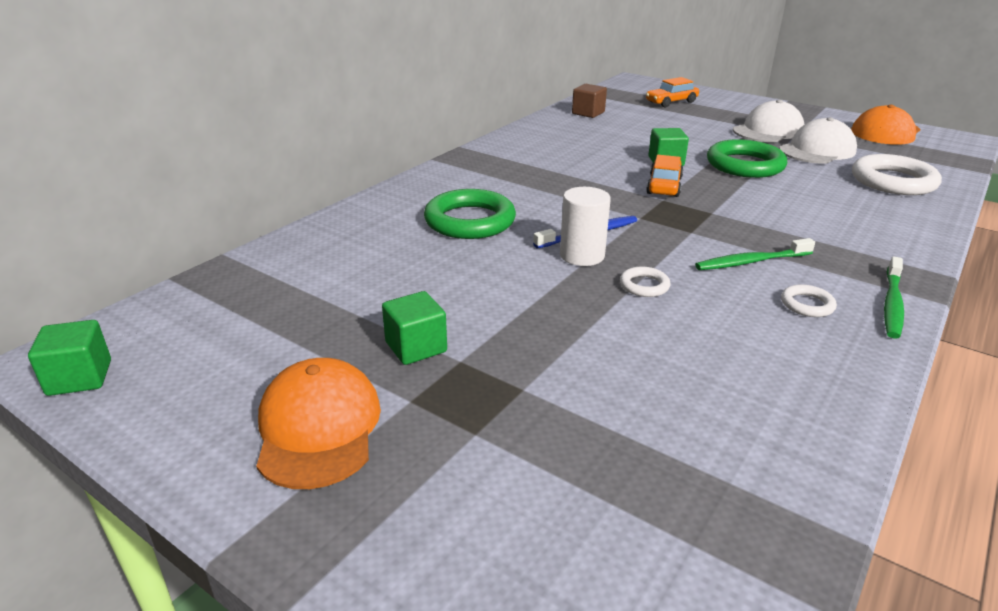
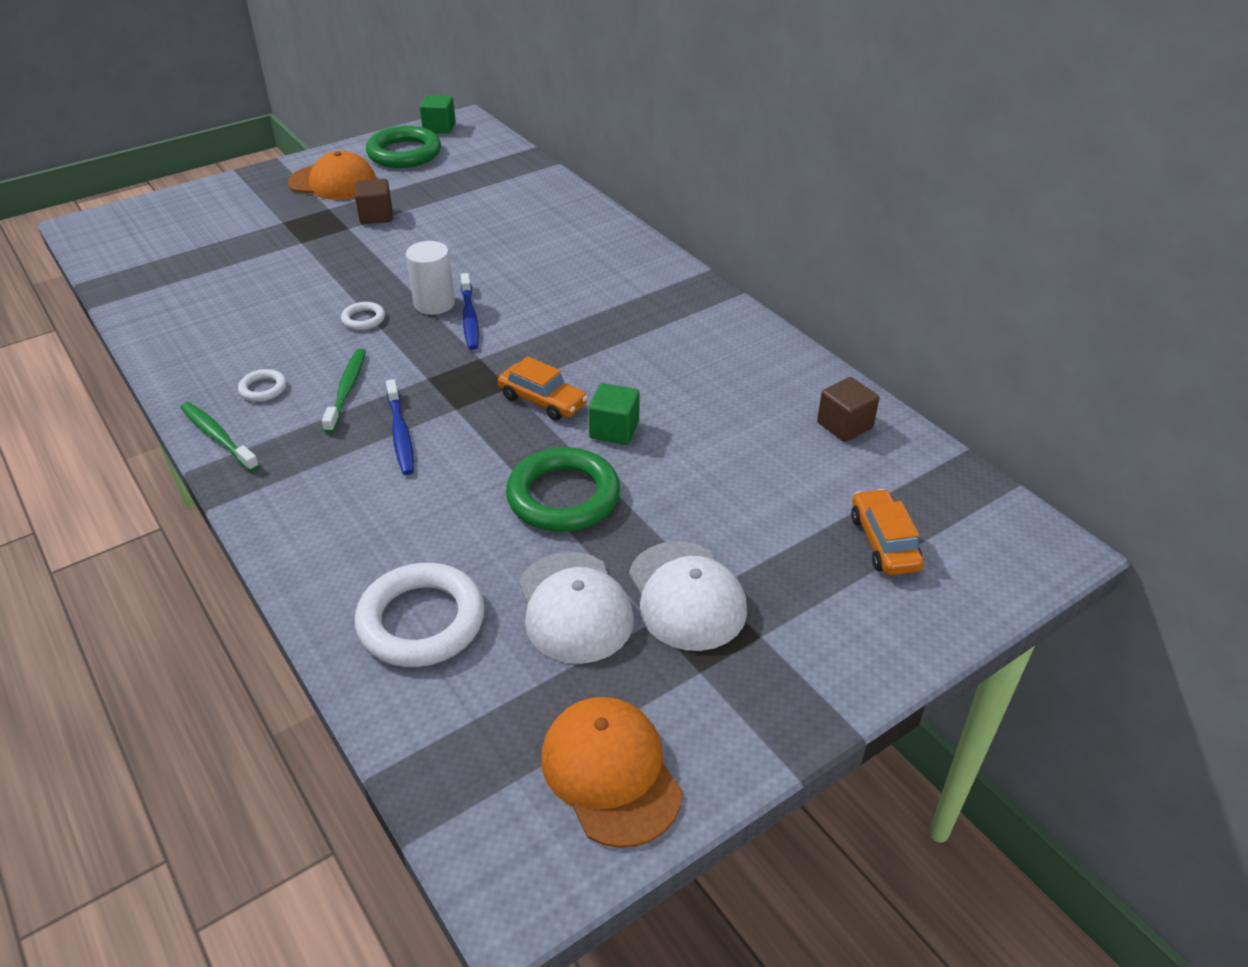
camera: 110 degrees right, 10 degrees up
green cube [382,291,447,365] -> brown cube [355,179,393,224]
green ring [424,189,516,239] -> green ring moved to [366,126,441,168]
none -> blue toothbrush [386,379,414,475]

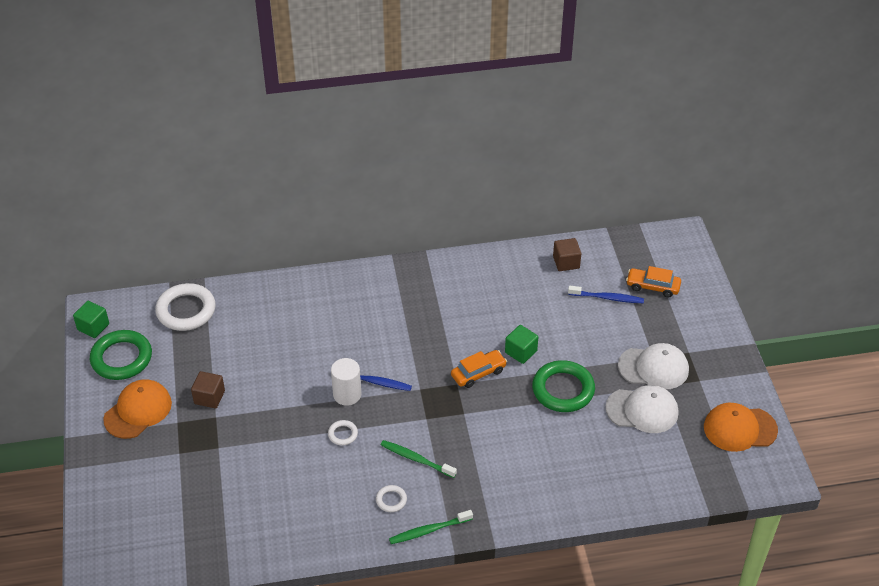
camera: 65 degrees left, 5 degrees up
white ring [355,563,485,667] -> white ring moved to [155,283,216,331]
blue toothbrush [386,379,414,475] -> blue toothbrush moved to [568,286,644,303]

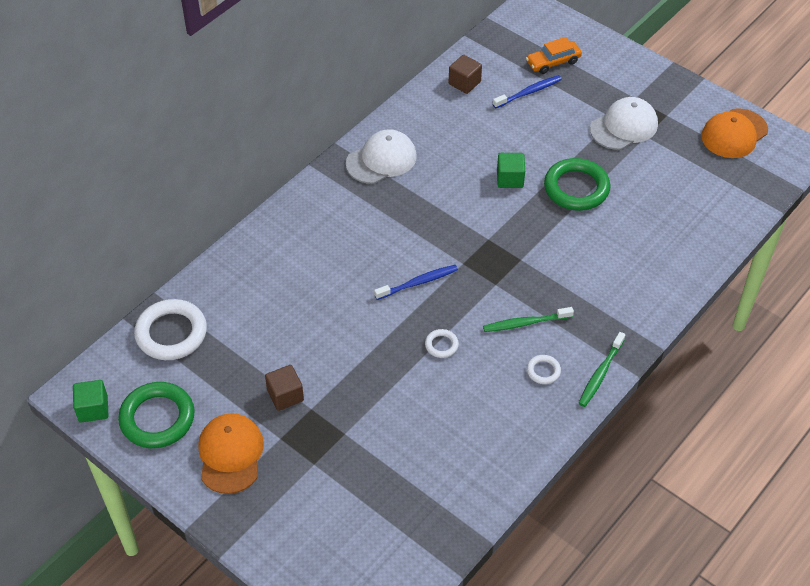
camera: 40 degrees left, 5 degrees up
white cylinder [331,358,361,406] -> none
orange car [451,350,507,388] -> none
white cap [605,385,678,433] -> white cap moved to [346,129,417,184]

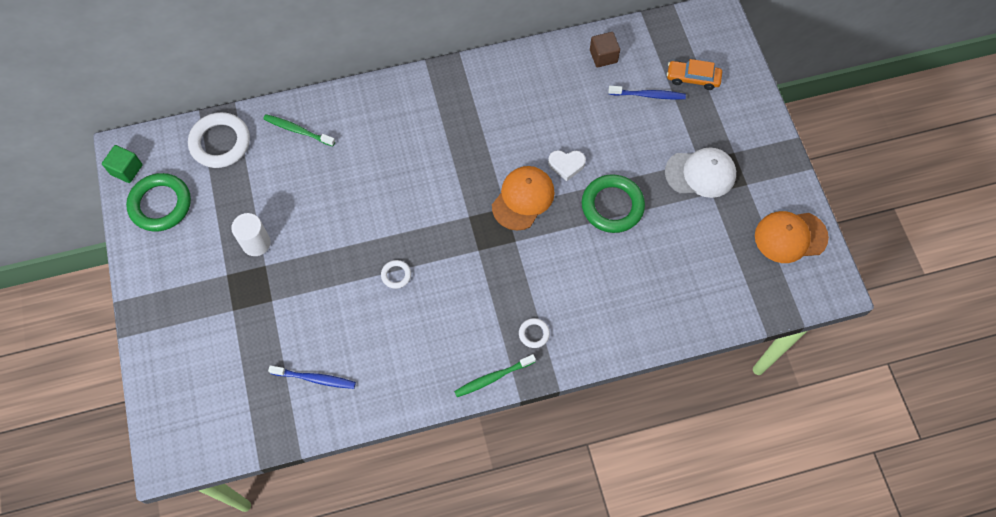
camera: 35 degrees right, 15 degrees up
orange cap [198,413,264,494] -> orange cap moved to [492,166,555,230]
brown cube [265,365,304,411] -> white cylinder [231,213,271,256]
white cap [346,129,417,184] -> none
blue toothbrush [374,265,458,300] -> blue toothbrush moved to [268,365,356,389]
green toothbrush [483,307,574,332] -> green toothbrush moved to [263,114,335,146]
green cube [497,153,525,188] -> white heart [548,150,586,181]
white ring [527,355,561,384] -> white ring moved to [519,318,550,348]

